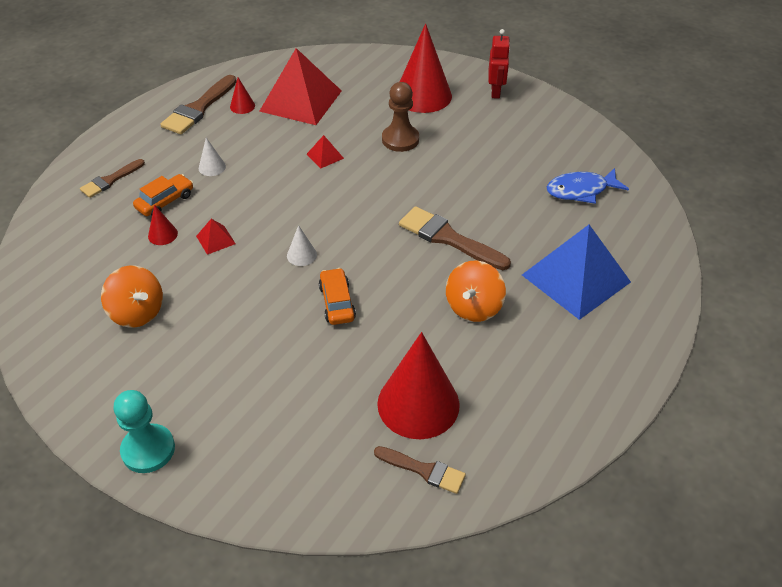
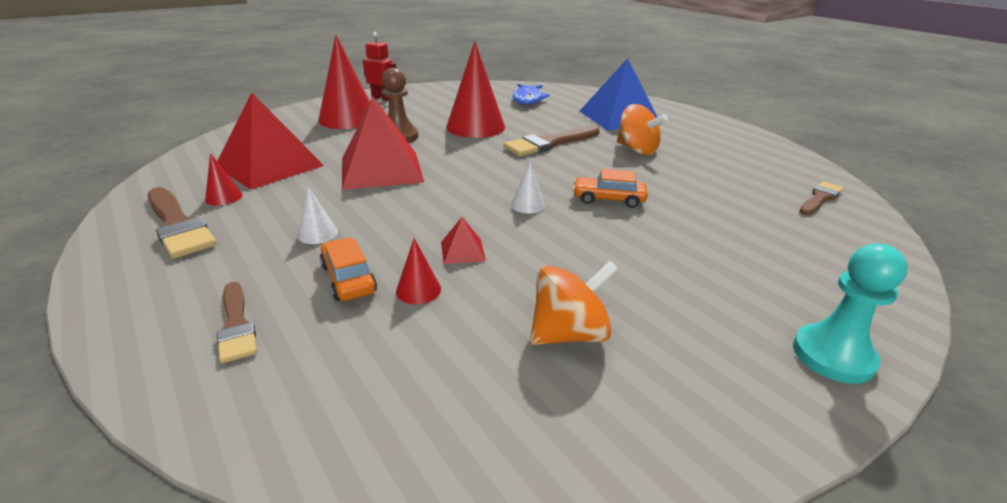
camera: 70 degrees left, 15 degrees down
red pyramid [307,135,344,168] -> red pyramid [342,97,424,190], size x2.43
red cone [377,332,460,439] -> red cone moved to [446,41,505,138]

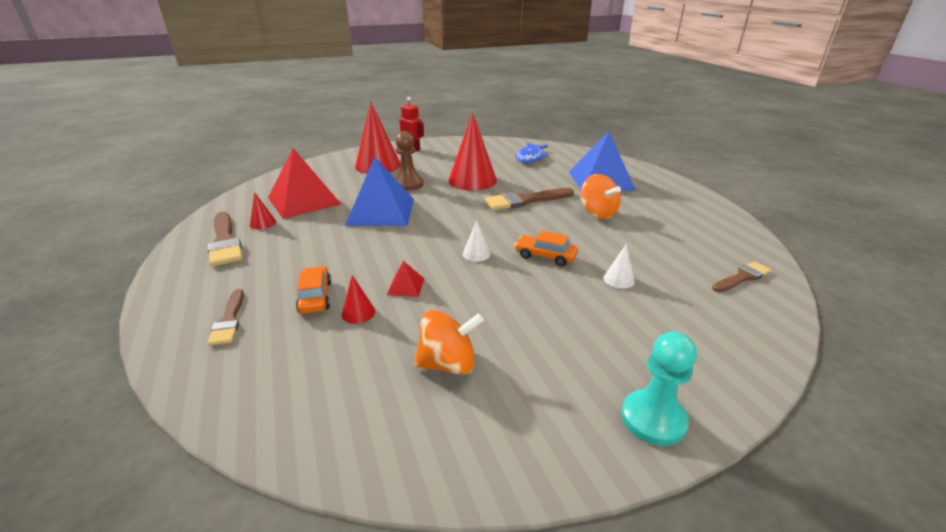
camera: 15 degrees right, 0 degrees up
white cone [298,186,338,244] -> white cone moved to [603,244,635,289]
red pyramid [342,97,424,190] -> blue pyramid [345,157,414,226]

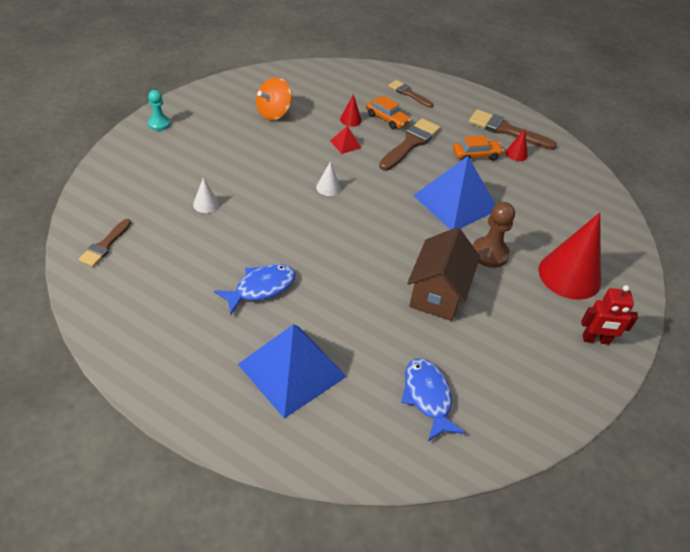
camera: 140 degrees right, 15 degrees up
red pyramid [268,148,342,219] -> none
red cone [448,112,497,191] -> brown house [407,227,480,321]
brown brush [485,188,574,210] -> brown brush moved to [379,118,440,171]
orange car [515,231,578,267] -> orange car moved to [453,135,504,161]
orange spinning top [581,174,621,219] -> blue fish [214,264,296,314]
turquoise pawn [621,332,697,446] -> turquoise pawn [148,90,170,131], size x0.67

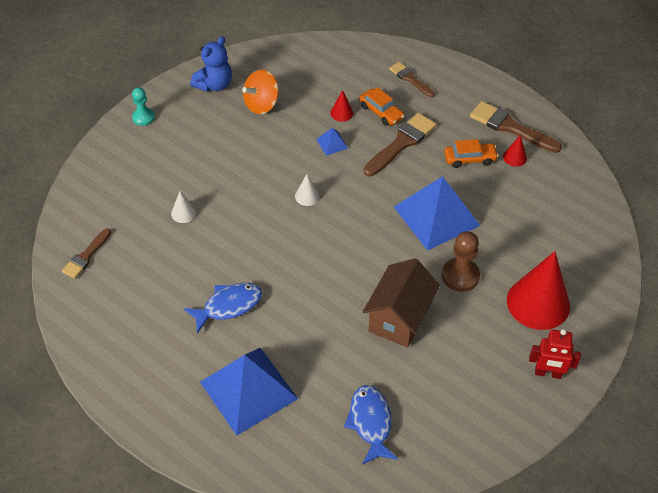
camera: 10 degrees right, 5 degrees up
red pyramid [330,126,361,154] -> blue pyramid [316,127,349,156]
none -> blue teddy bear [190,36,232,92]

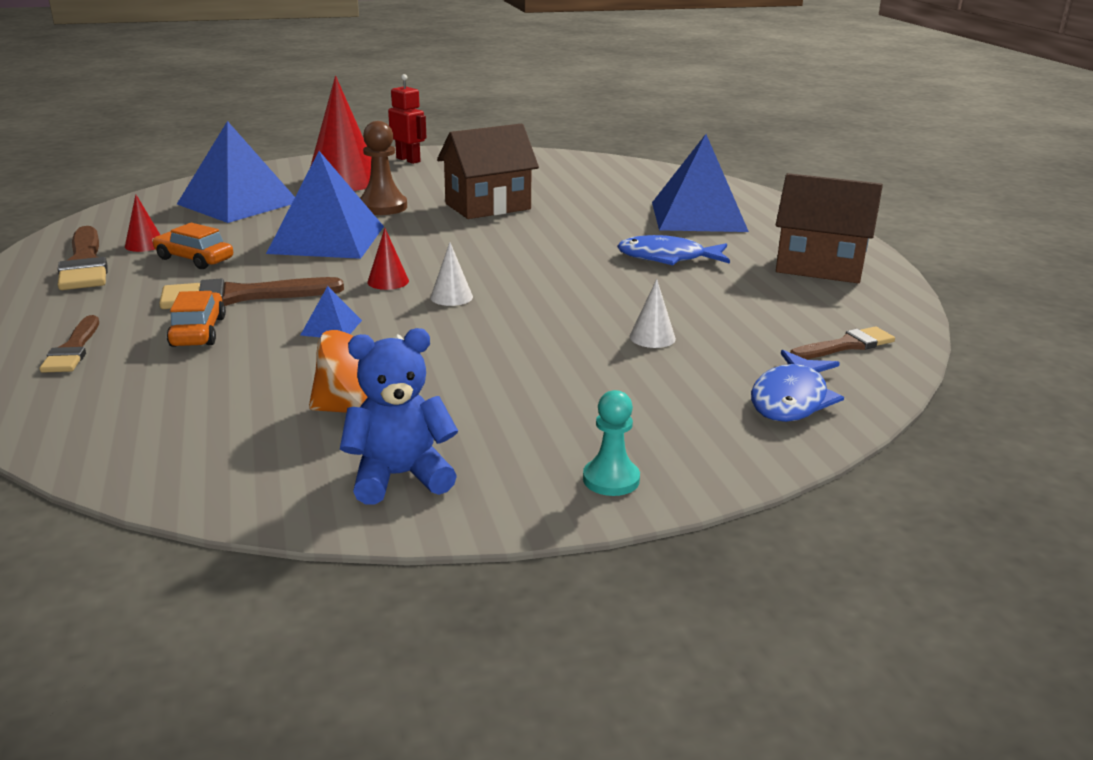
camera: 145 degrees left, 25 degrees down
red cone [330,90,354,122] -> red cone moved to [367,228,409,290]
blue fish [344,385,398,465] -> blue fish moved to [751,350,844,422]
none -> blue pyramid [177,121,295,223]
none -> brown house [776,173,883,283]

